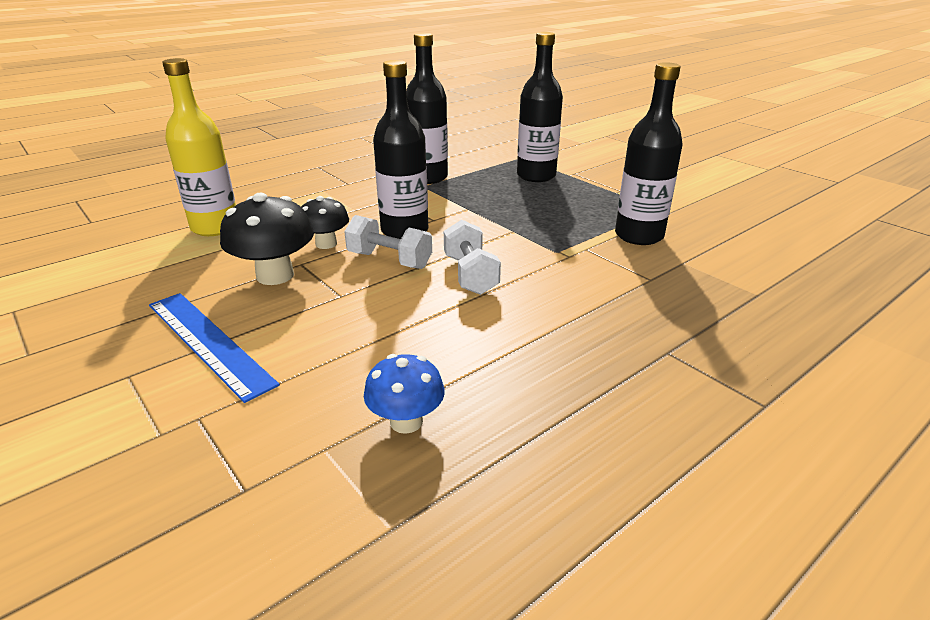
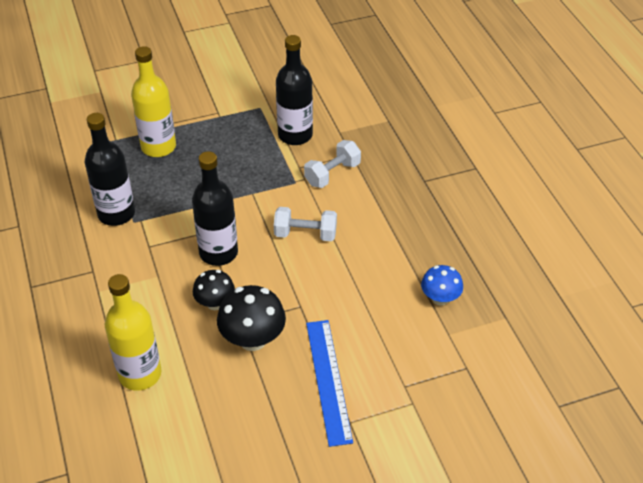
camera: 70 degrees left, 15 degrees up
blue ruler [149,293,280,403] -> blue ruler turned 75 degrees counterclockwise [306,320,353,447]
white dumbbell [344,215,432,269] -> white dumbbell moved to [304,140,361,188]
black bottle [517,32,563,182] -> yellow bottle [131,46,176,157]

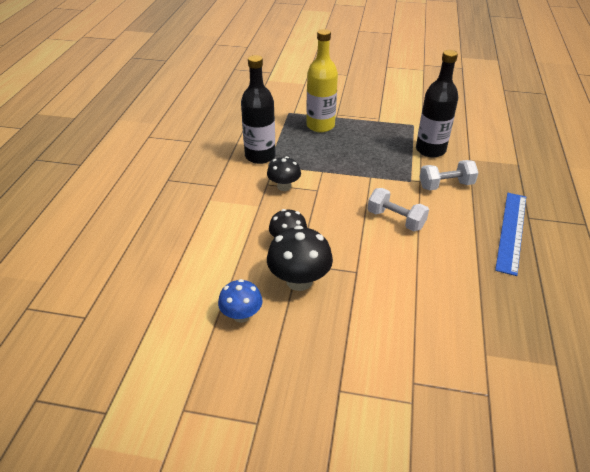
camera: 30 degrees right, 5 degrees down
yellow bottle [105,274,162,391] -> none
black bottle [192,151,238,266] -> none
blue ruler [306,320,353,447] -> blue ruler moved to [495,193,526,276]
blue mushroom [421,265,463,306] -> blue mushroom moved to [218,279,262,323]
none -> black mushroom [267,156,301,191]

